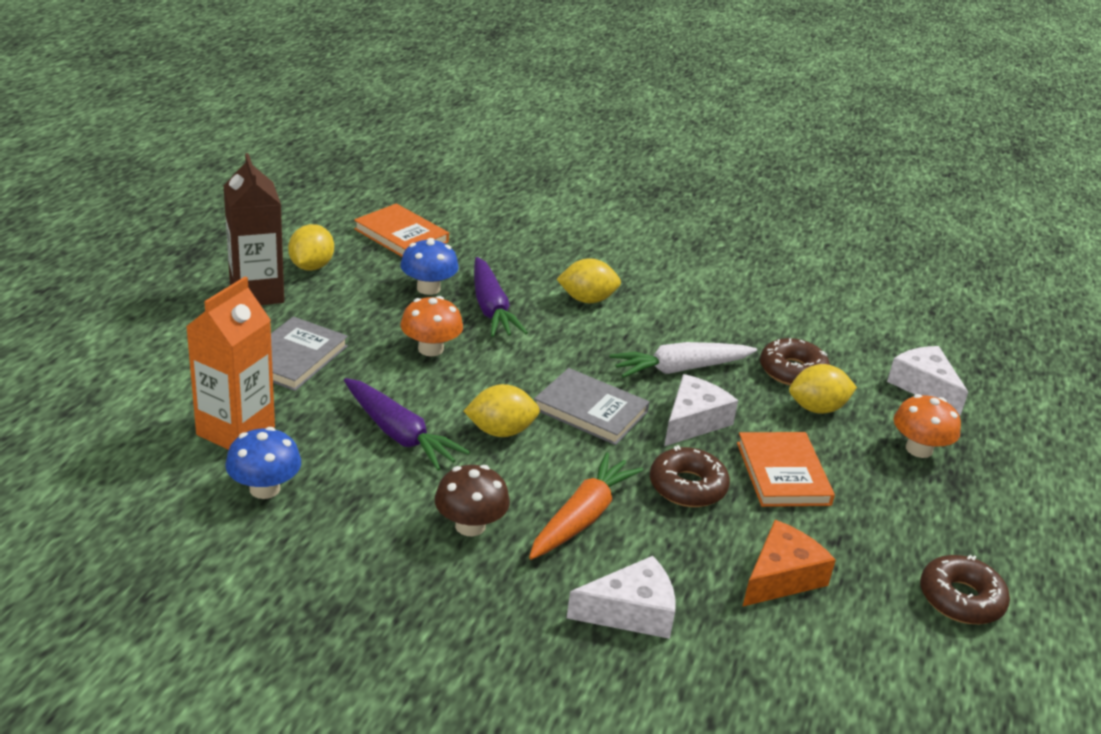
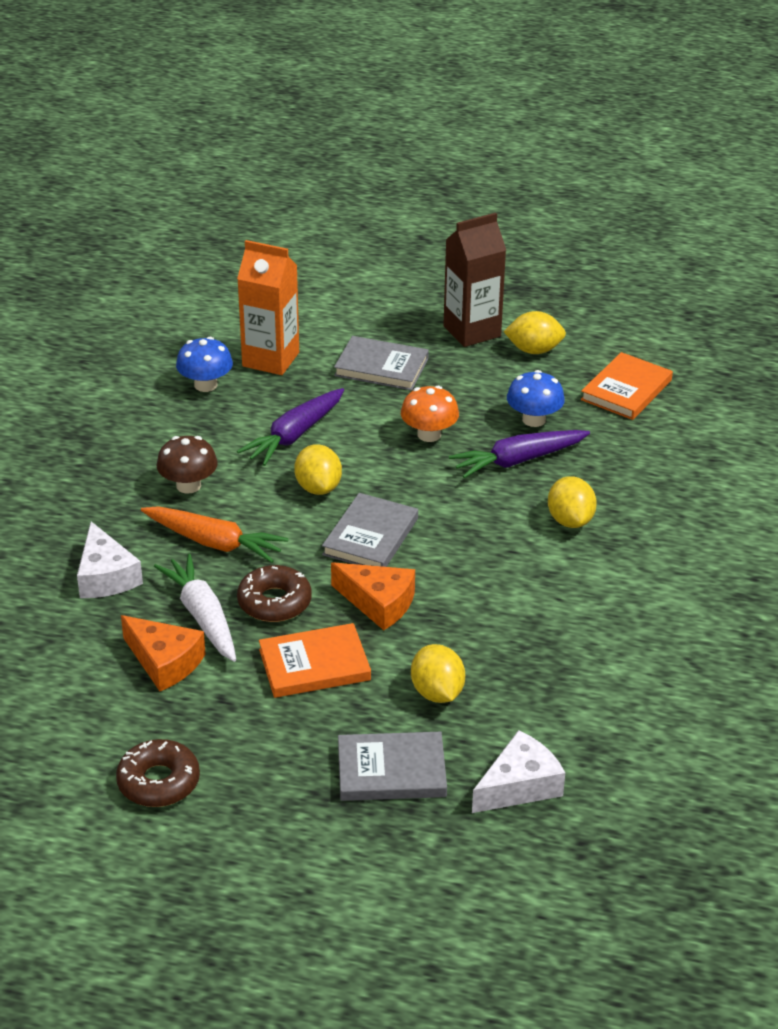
camera: 85 degrees right, 5 degrees up
white carrot [609,342,757,378] -> white carrot moved to [154,554,236,662]
white cheese [664,374,738,446] -> orange cheese [331,562,415,630]
brown donut [760,338,830,386] -> none
orange mushroom [894,394,961,458] -> grey book [338,732,447,801]

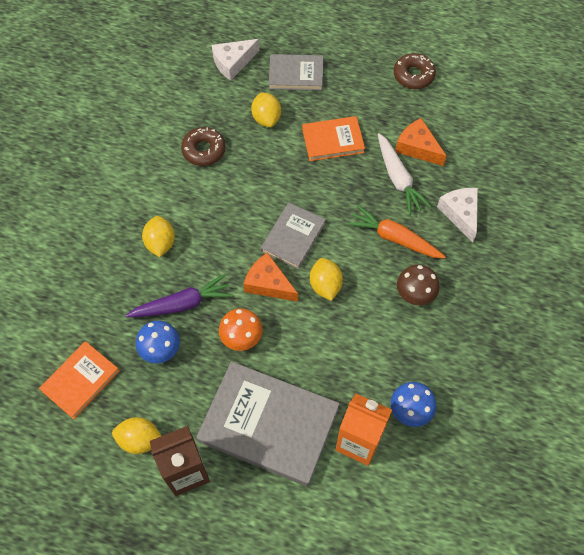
camera: 175 degrees left, 25 degrees up
purple carrot [237,388,344,466] -> none
brown donut [237,565,312,622] -> brown donut moved to [181,127,226,166]
orange cheese [331,562,415,630] -> orange cheese moved to [244,252,298,302]
grey book [334,336,429,391] -> grey book [196,361,340,486], size x1.79

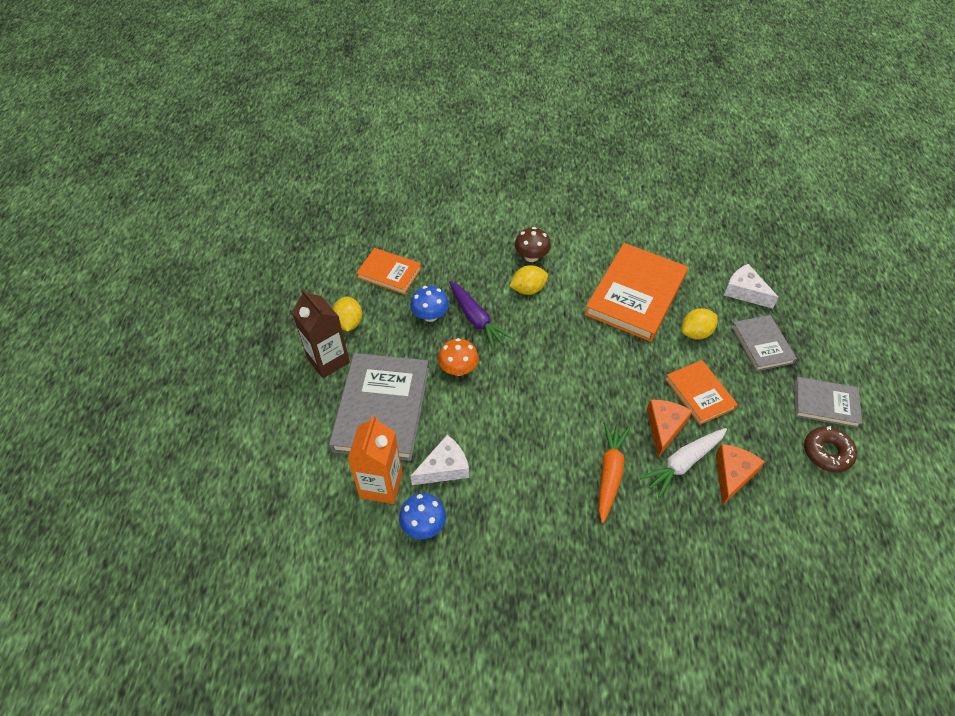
camera: 75 degrees right, 10 degrees down
brown donut [181,127,226,166] -> orange book [585,243,688,342]
orange cheese [244,252,298,302] -> orange cheese moved to [647,400,692,458]
grey book [261,202,326,270] -> grey book moved to [794,377,862,428]
yellow lemon [310,258,343,301] -> none
brown mushroom [397,265,440,305] -> brown mushroom moved to [515,227,551,262]
white cheese [437,188,478,243] -> white cheese moved to [410,435,469,485]

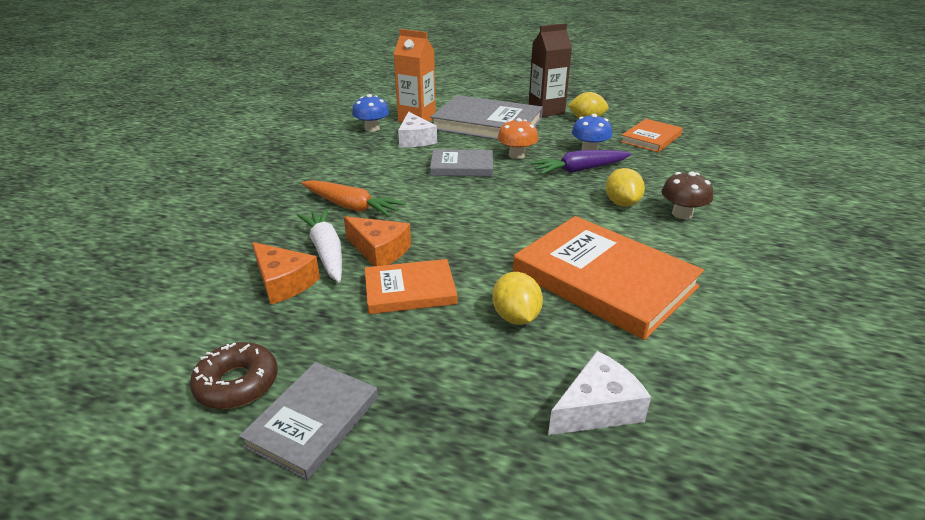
camera: 105 degrees right, 20 degrees down
grey book [732,315,797,371] -> grey book moved to [430,149,493,177]

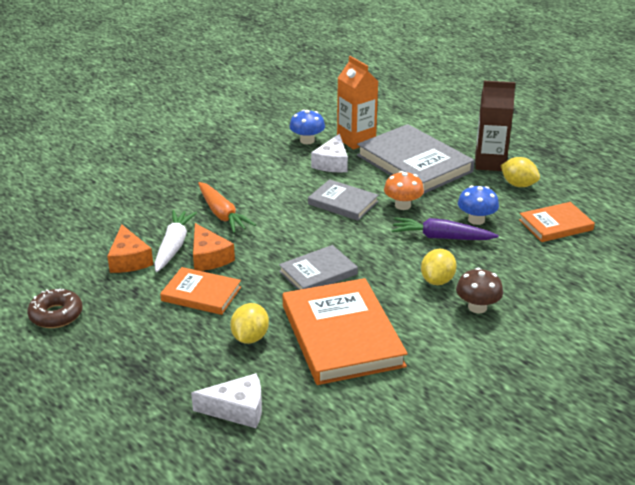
camera: 30 degrees right, 0 degrees up
grey book [239,362,378,480] -> grey book moved to [279,245,358,290]

